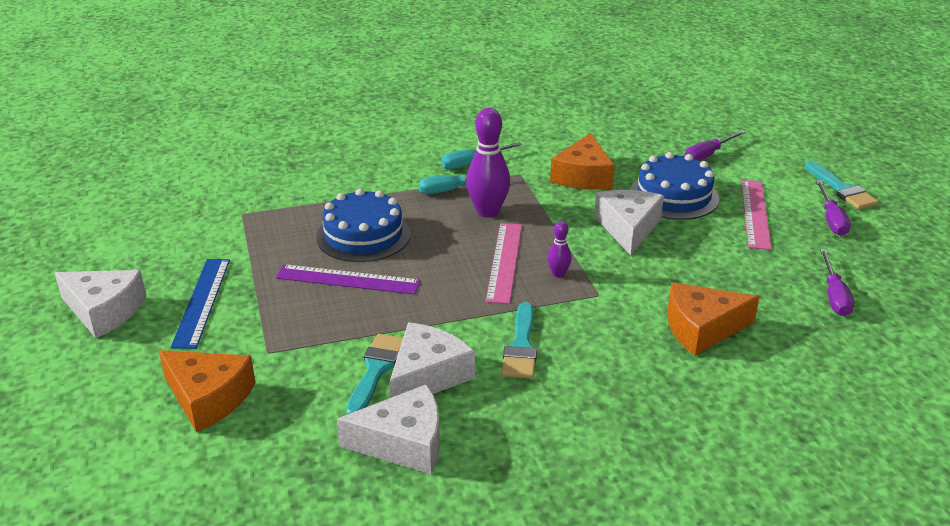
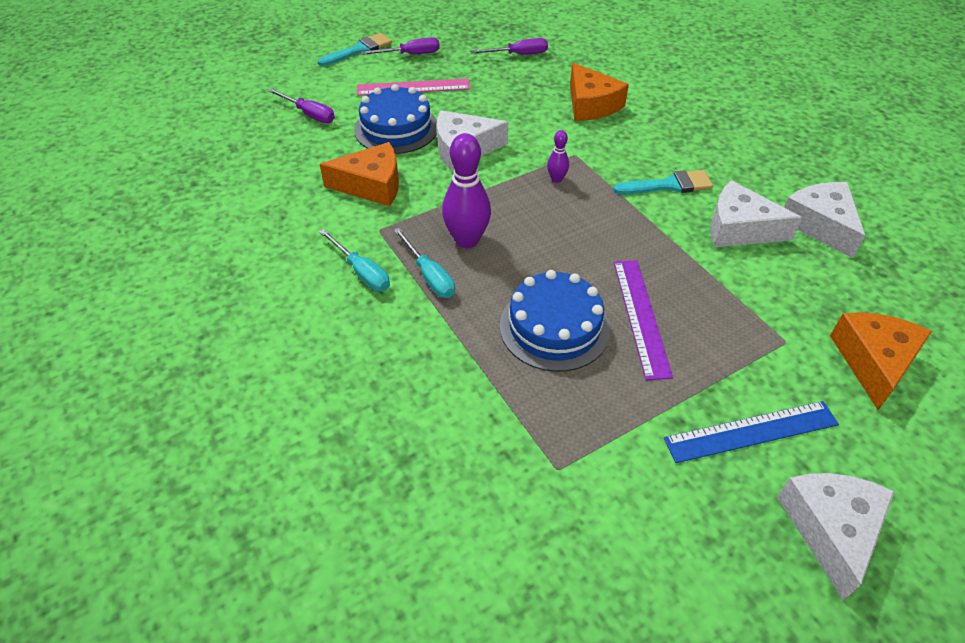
camera: 105 degrees left, 15 degrees up
turquoise brush [346,334,403,415] -> none
pink ruler [485,223,522,304] -> none

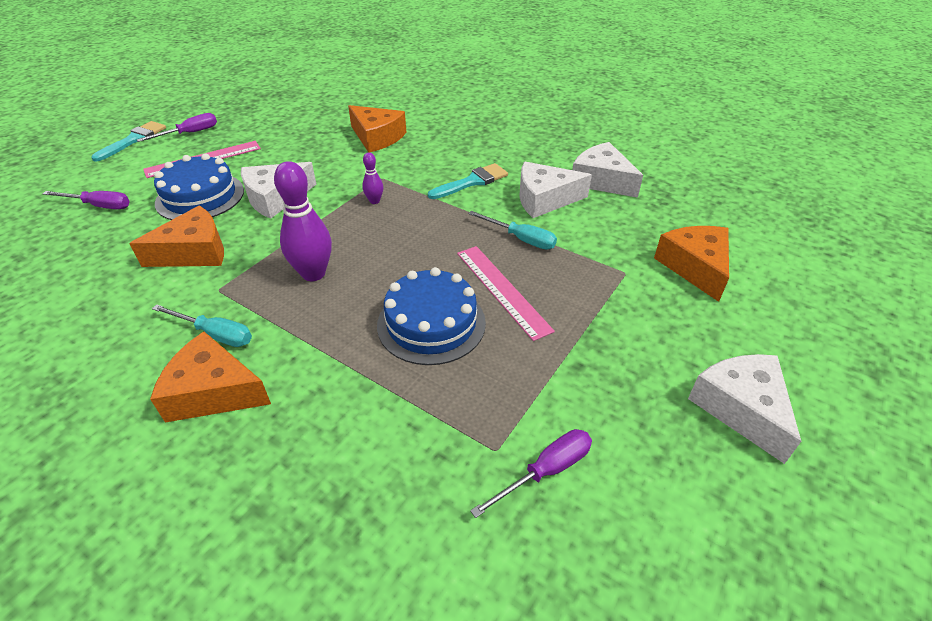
camera: 25 degrees left, 5 degrees down
turquoise screwdriver [394,228,455,298] -> turquoise screwdriver moved to [468,211,557,250]
purple screwdriver [470,38,548,54] -> purple screwdriver moved to [470,429,592,518]
purple ruler [614,260,673,380] -> pink ruler [457,246,555,341]
blue ruler [664,401,839,463] -> none
none -> orange cheese [150,332,271,422]

